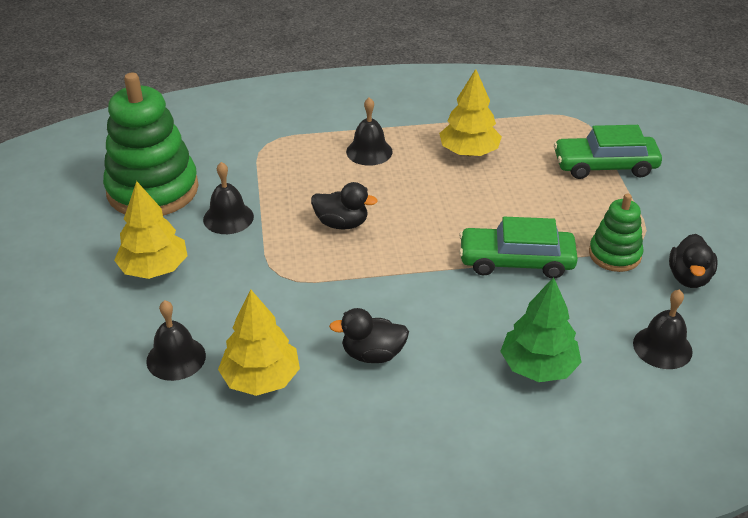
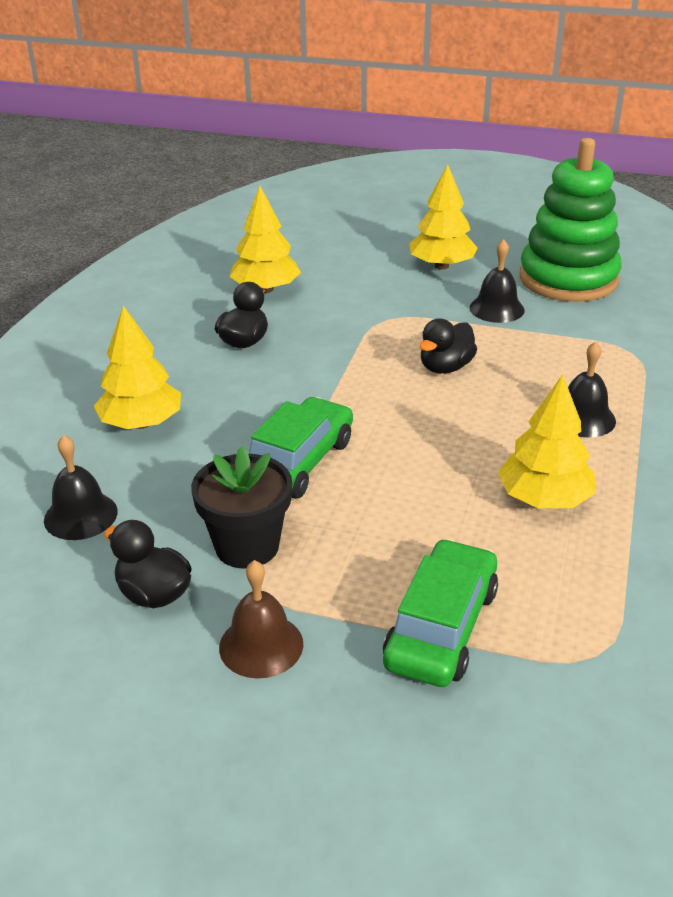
camera: 115 degrees right, 5 degrees down
black bell [146,300,206,381] -> none
green tree [500,277,582,382] -> yellow tree [94,306,181,429]
green stacking toy [589,193,644,272] -> black flower pot [191,446,292,569]
none -> brown bell [219,560,303,679]

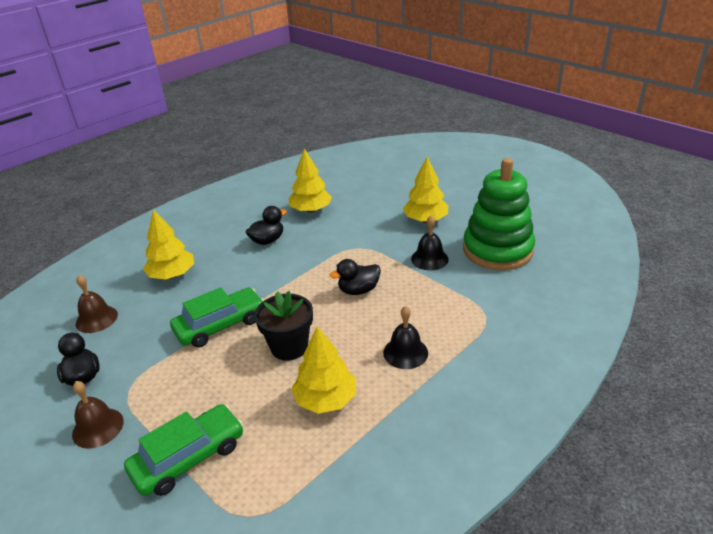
camera: 30 degrees right, 0 degrees up
black bell [44,435,118,540] -> brown bell [76,275,118,333]
black flower pot [191,446,292,569] -> black flower pot moved to [255,291,313,361]

